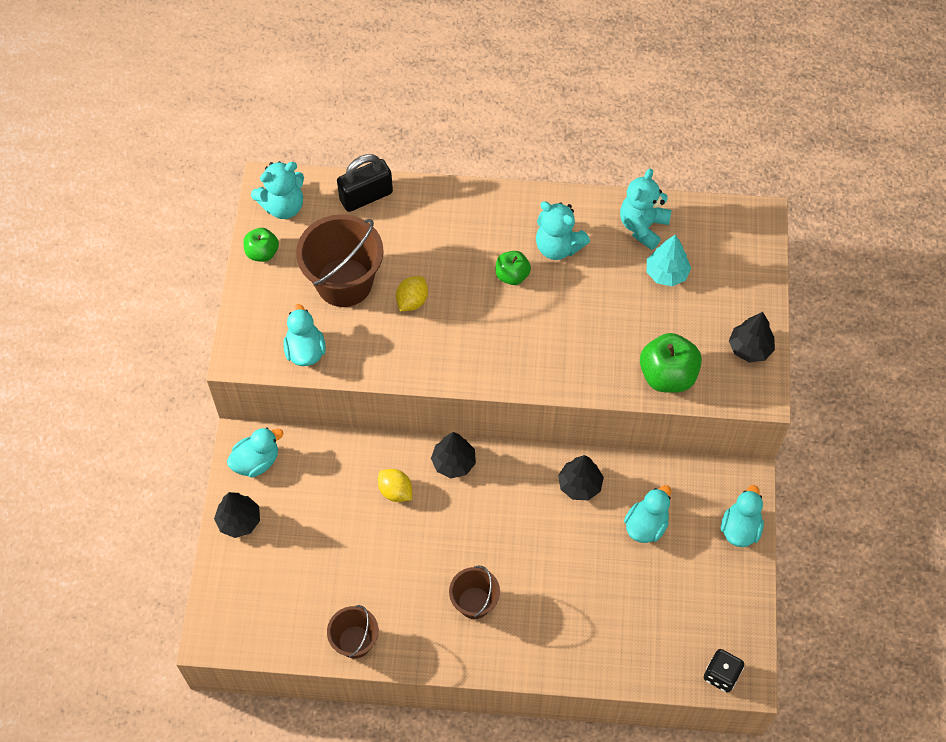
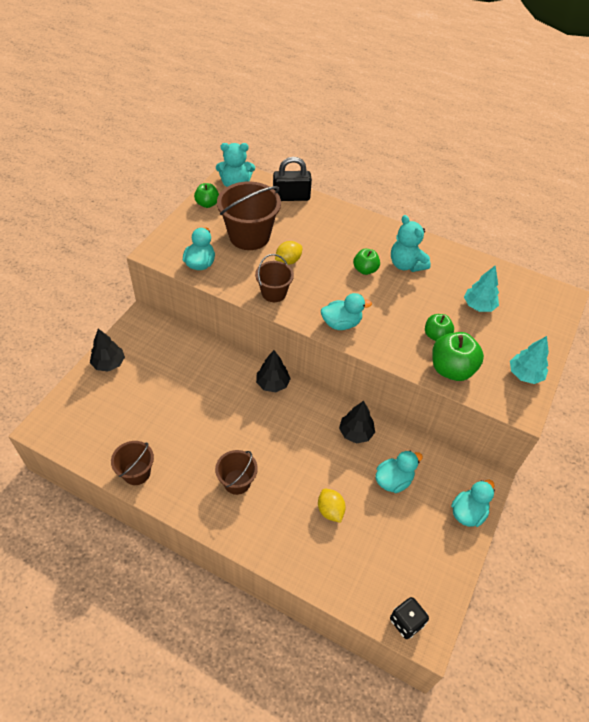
camera: 20 degrees right, 10 degrees down
turquoise duck [227,428,283,478] -> turquoise duck moved to [321,293,372,330]
yellow lemon [378,469,412,502] -> yellow lemon moved to [318,489,346,523]
turquoise teddy bear [620,169,672,250] -> none
black tree [729,312,775,362] -> turquoise tree [510,336,549,384]
none -> brown bucket [255,254,294,302]
none -> green apple [425,314,454,341]

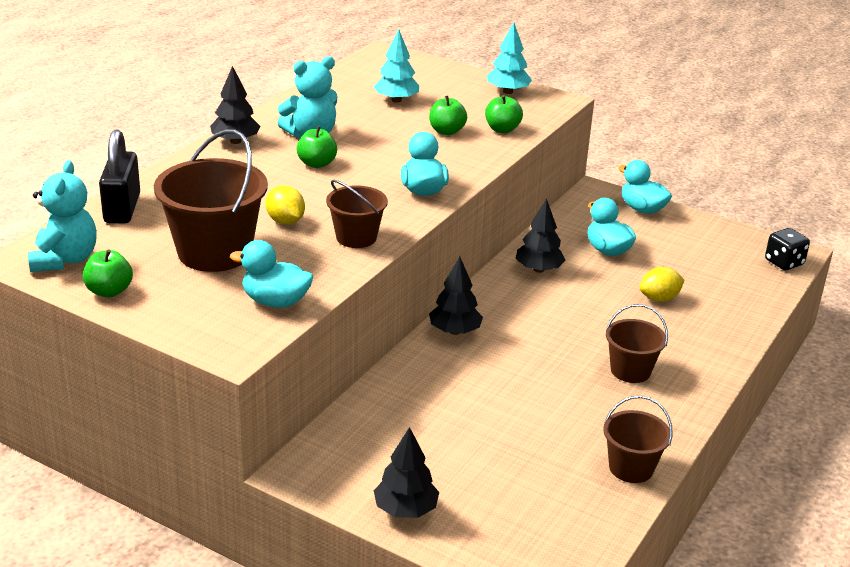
camera: 85 degrees left, 20 degrees down
green apple [432,332,484,381] -> green apple [485,95,523,133], size x0.60
none -> black tree [210,66,261,144]

